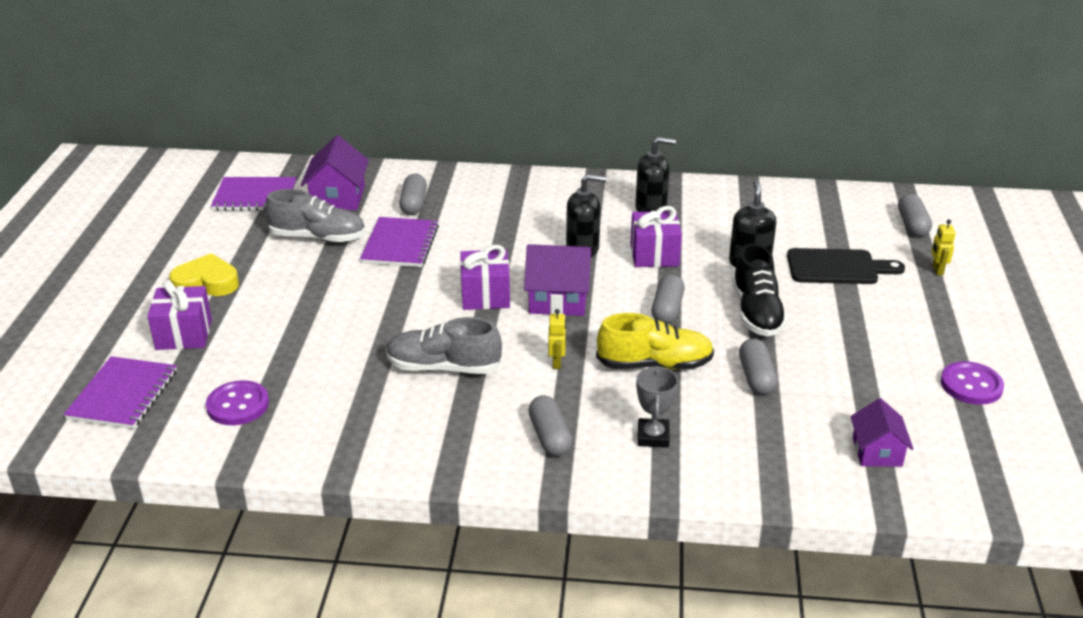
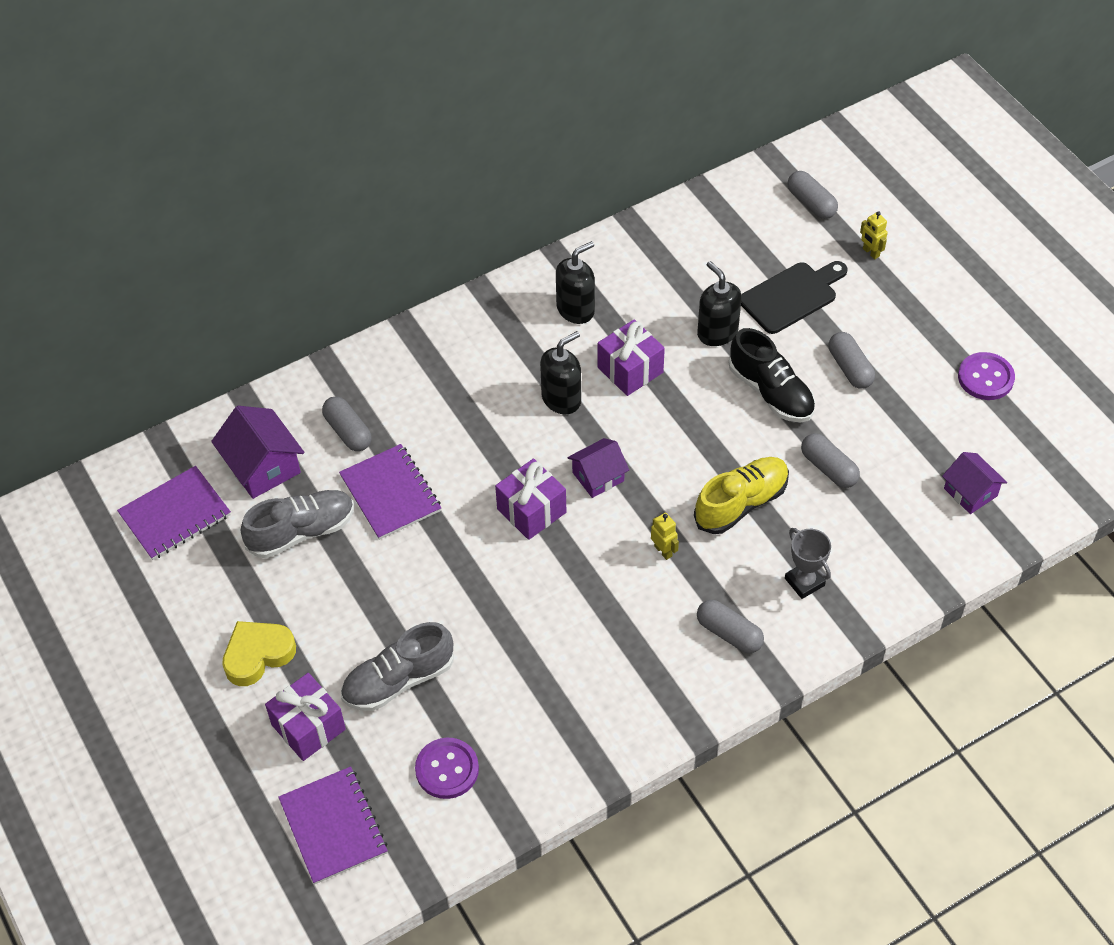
camera: 35 degrees left, 20 degrees up
grey shoe [386,317,502,374] -> grey shoe moved to [341,622,453,711]
purple house [524,244,592,316] -> purple house [567,438,629,498], size x0.66
grey capsule [652,274,685,324] -> grey capsule moved to [829,332,875,389]

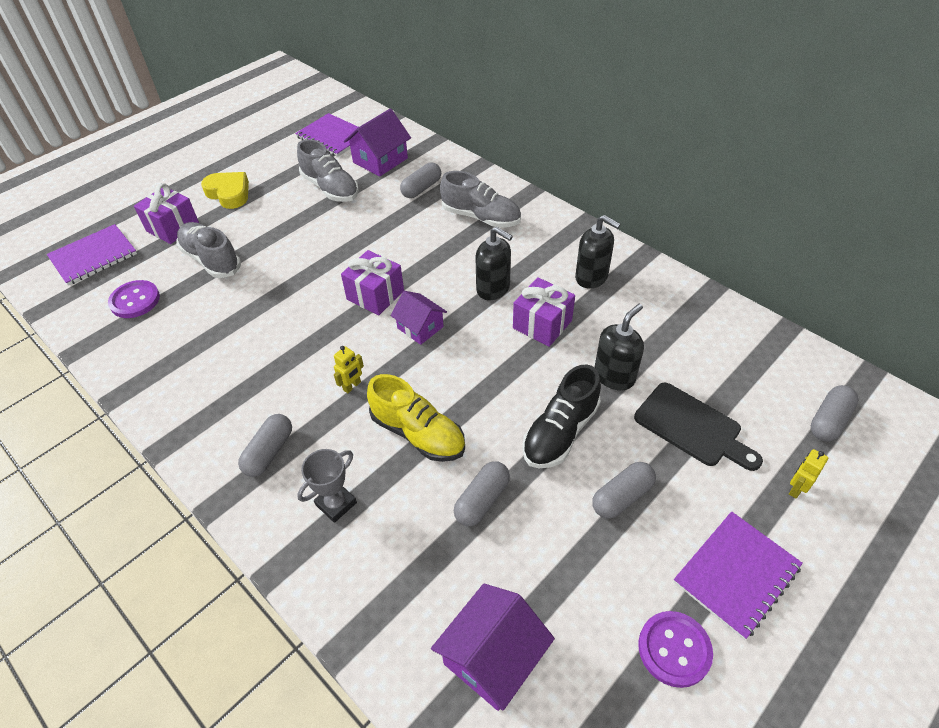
camera: 75 degrees right, 5 degrees down
purple notebook [339,444,441,540] -> purple notebook moved to [674,511,803,640]
purple house [942,452,1007,514] -> purple house [431,583,555,711], size x1.50
none -> grey shoe [440,171,521,228]

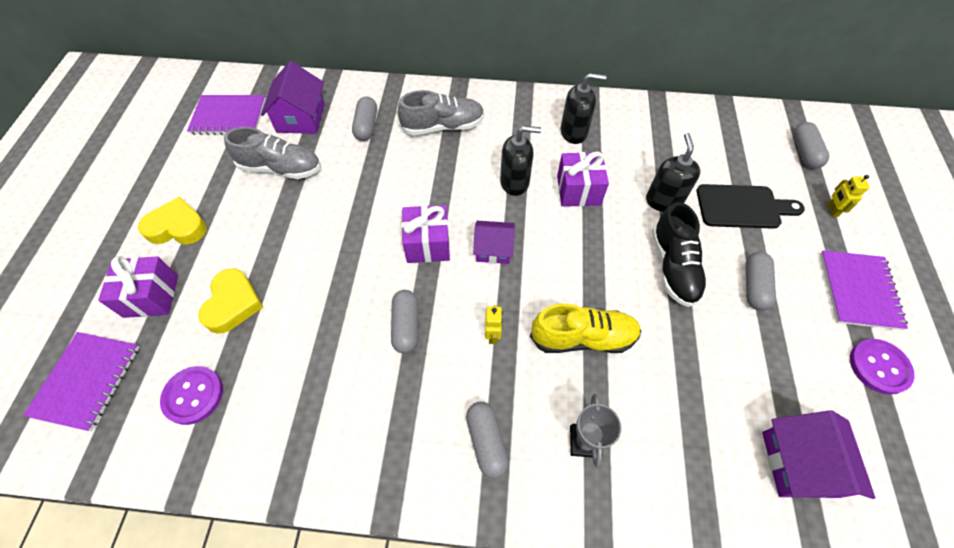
camera: 40 degrees left, 10 degrees up
grey shoe [176,222,241,278] -> yellow heart [198,268,263,334]
grey capsule [454,461,510,526] -> grey capsule moved to [391,290,418,354]

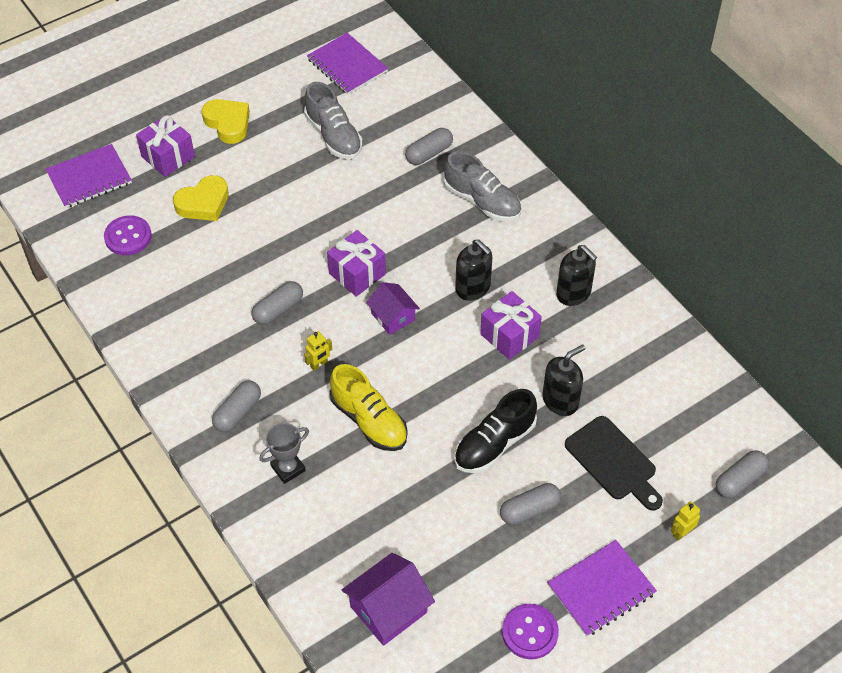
camera: 50 degrees right, 5 degrees down
purple house [261,61,325,134] -> none

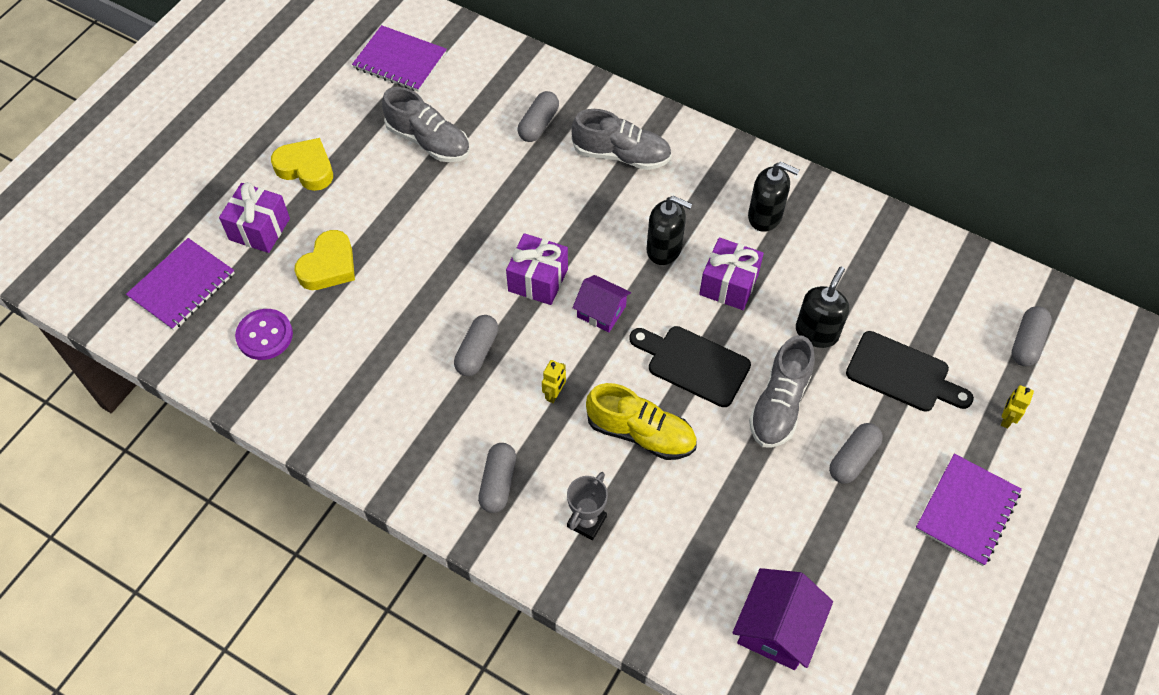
camera: 25 degrees left, 5 degrees up
black shoe [454,389,537,473] -> grey shoe [749,335,815,448]
purple button [502,604,559,659] -> none
none -> black cutting board [629,326,751,407]

